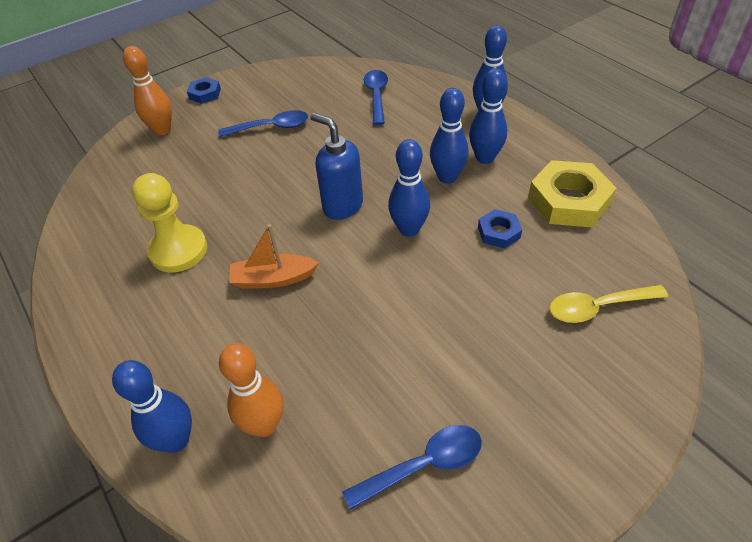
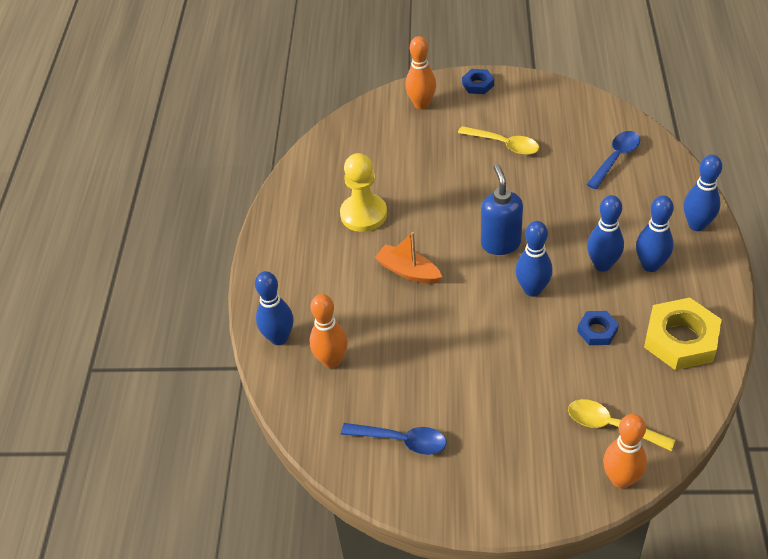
camera: 40 degrees right, 0 degrees up
blue spoon [218,110,308,137] -> yellow spoon [458,126,539,155]
none -> orange bowling pin [603,414,647,488]

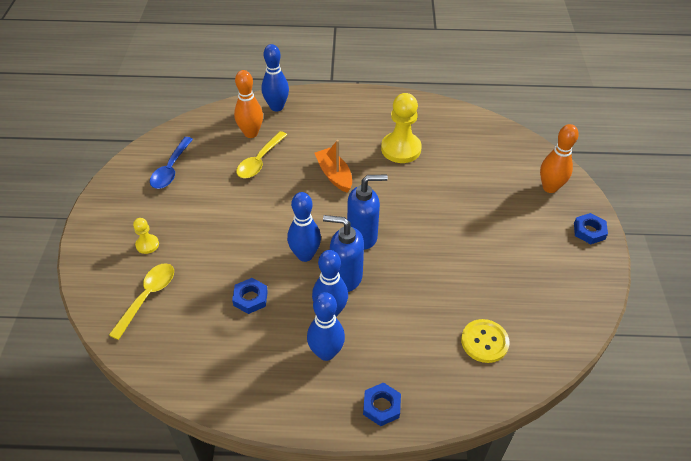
camera: 85 degrees right, 0 degrees up
orange boat [375,232,442,284] -> orange boat turned 60 degrees counterclockwise [315,140,352,193]
yellow spoon [458,126,539,155] -> yellow spoon moved to [236,131,287,178]
blue spoon [586,131,640,189] -> yellow button [461,319,510,363]
orange bowling pin [603,414,647,488] -> none
yellow nut [644,298,722,370] -> none
blue bowling pin [684,155,722,231] -> blue nut [363,382,401,426]
none -> yellow pawn [133,218,159,254]
none -> blue soap dispenser [323,215,364,292]

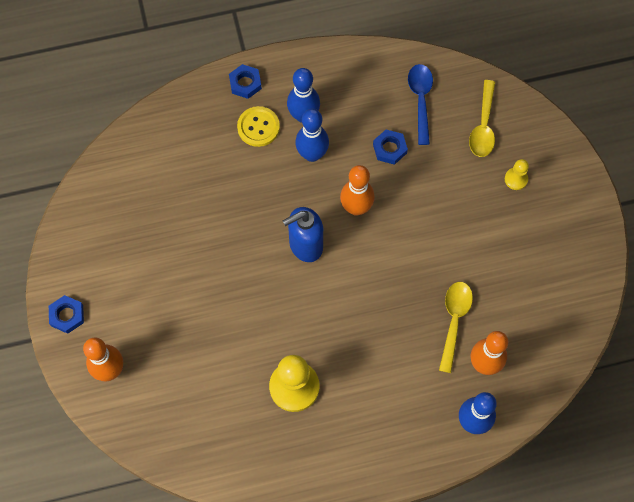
camera: 165 degrees right, 20 degrees up
blue spoon [150,137,193,189] -> blue spoon moved to [408,64,433,145]
blue bowling pin [287,192,321,262] -> orange bowling pin [340,165,375,216]
orange boat [315,140,352,193] -> none
blue soap dispenser [323,215,364,292] -> none
yellow button [461,319,510,363] -> yellow button moved to [237,106,280,147]

